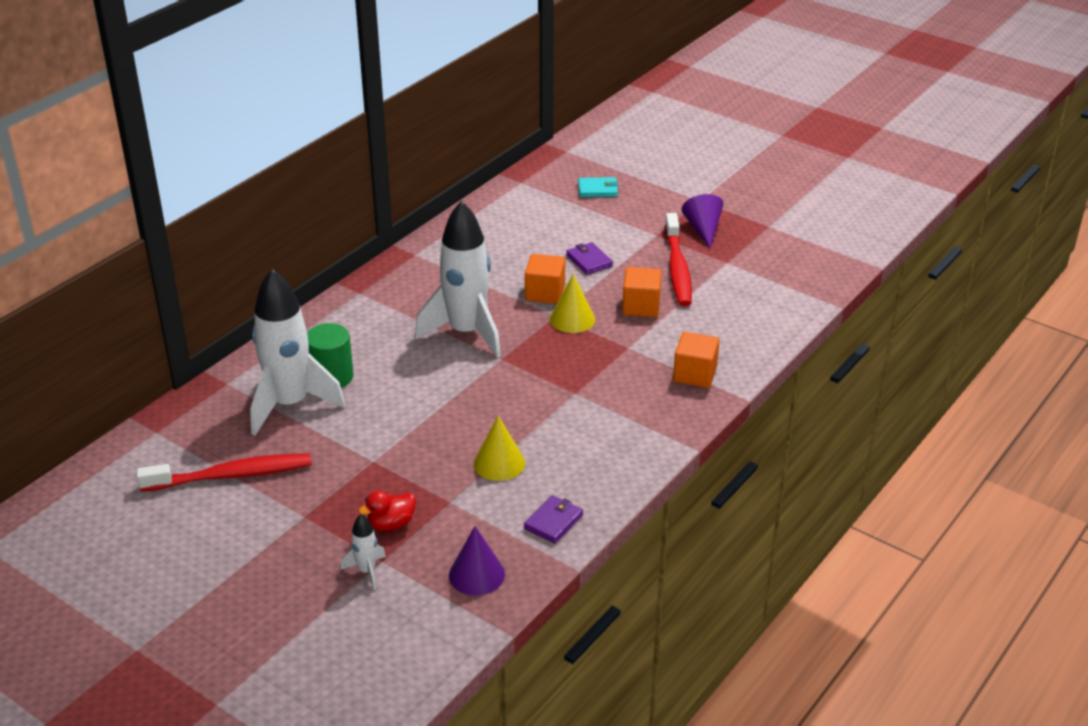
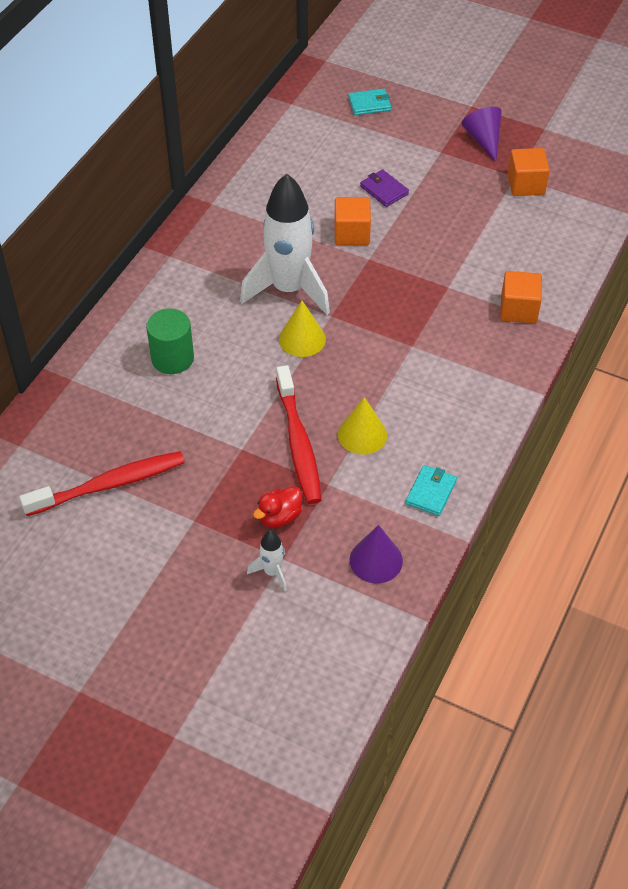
camera: 10 degrees left, 15 degrees up
white rocket [250,269,345,436] -> none
purple wallet [524,495,583,543] -> turquoise wallet [406,465,457,516]
yellow cone [550,274,595,333] -> yellow cone moved to [279,301,326,357]
orange cube [622,267,662,317] -> orange cube moved to [508,148,550,196]
red toothbrush [665,213,692,306] -> red toothbrush moved to [276,365,321,504]

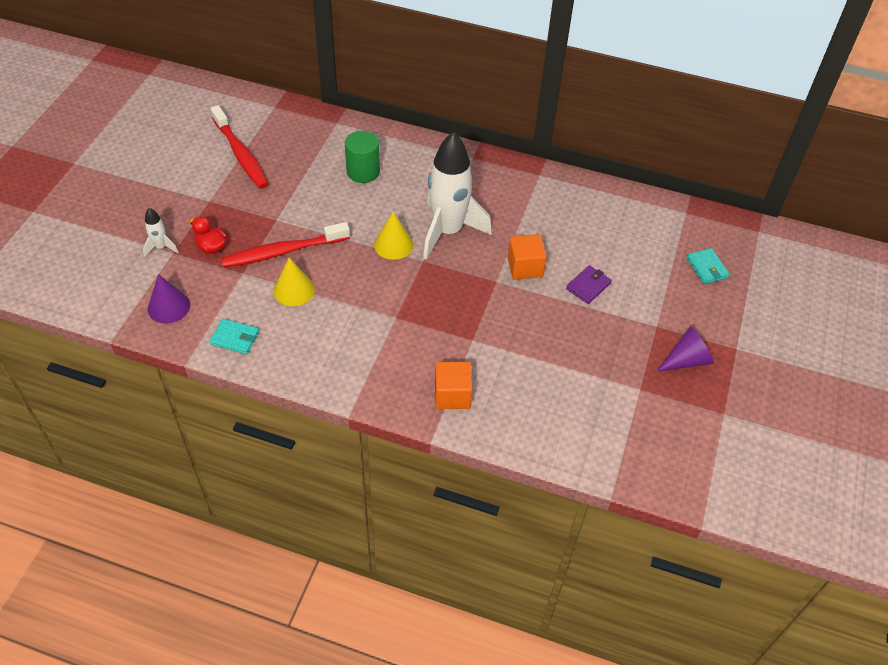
camera: 80 degrees right, 0 degrees up
orange cube [508,148,550,196] -> none

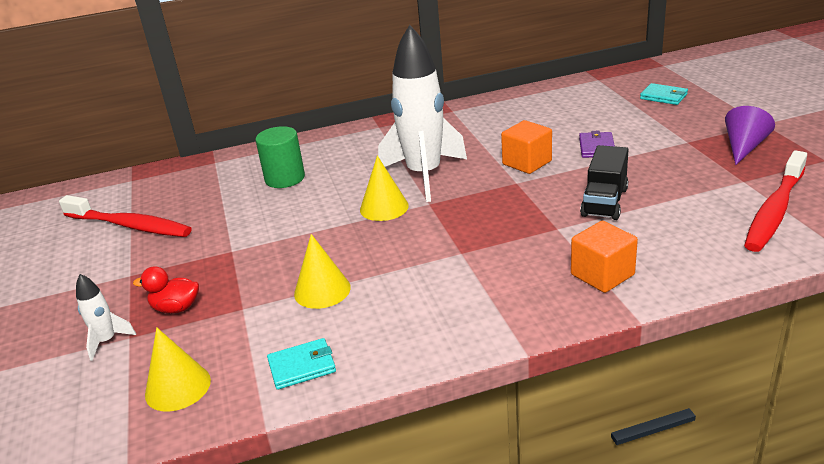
camera: 30 degrees left, 20 degrees down
purple cone [148,274,190,324] -> yellow cone [145,327,211,412]
red toothbrush [221,222,350,268] -> red toothbrush moved to [744,150,807,252]
none -> black truck [580,145,628,220]

